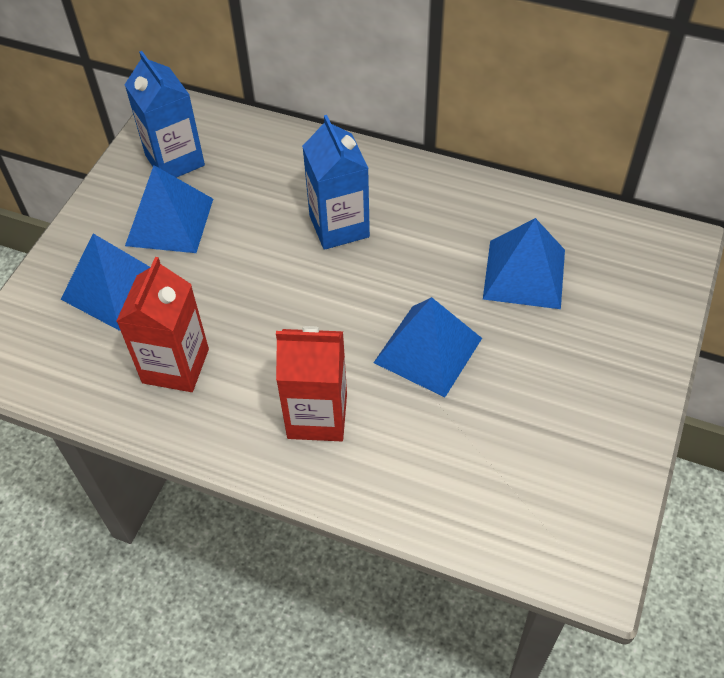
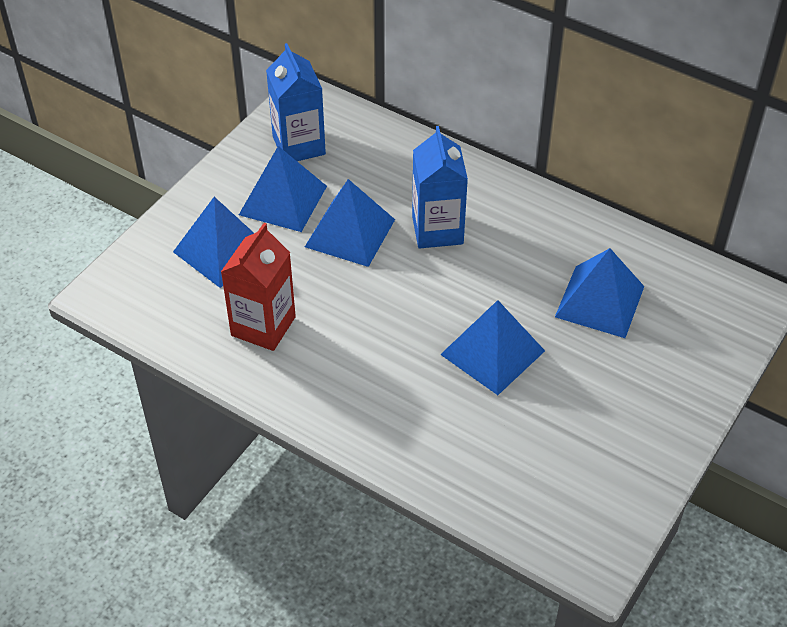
camera: 10 degrees right, 5 degrees down
red carton [276,326,347,441] -> none
none -> blue pyramid [305,179,395,267]

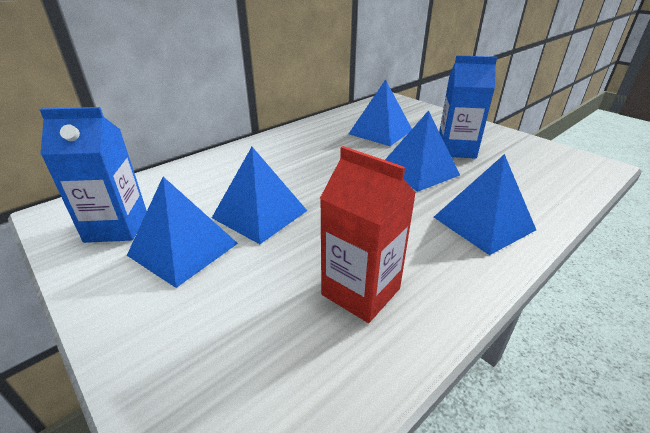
camera: 75 degrees left, 15 degrees down
blue pyramid [173,197,254,288] -> blue pyramid moved to [434,154,536,255]
blue carton [412,126,468,249] -> blue carton moved to [439,55,497,159]

